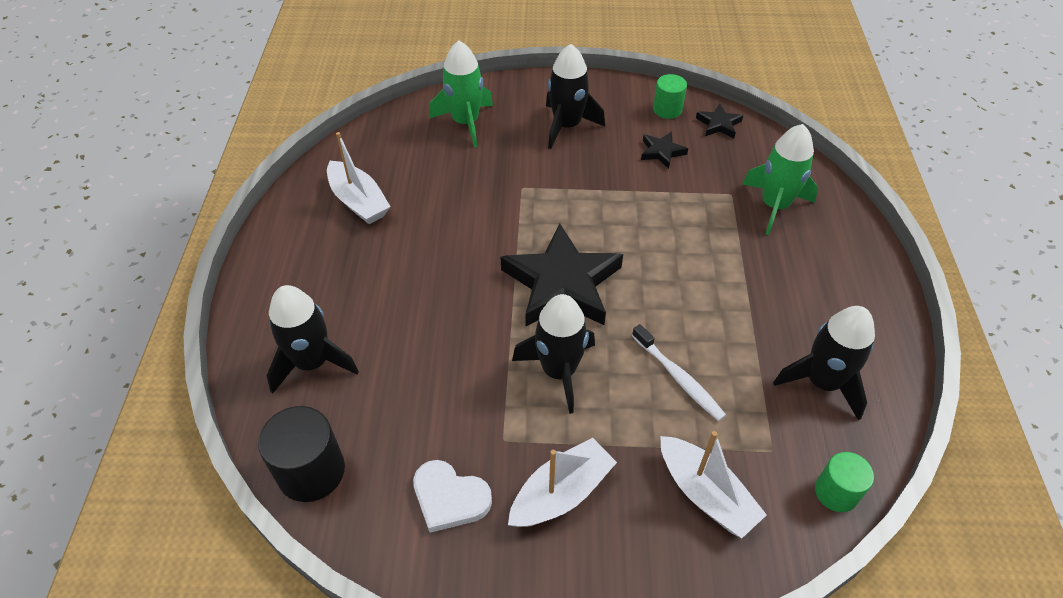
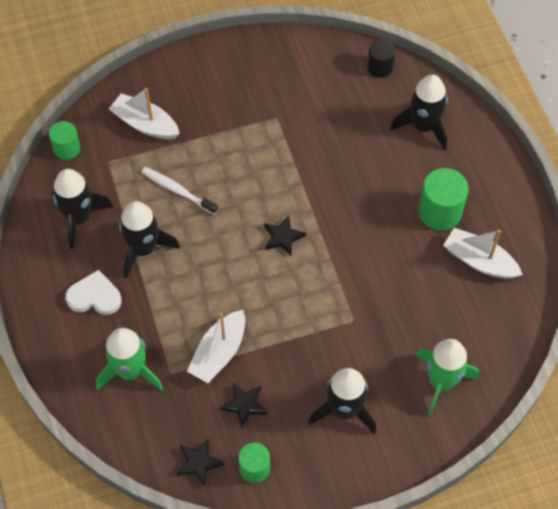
camera: 160 degrees right, 10 degrees up
black cylinder [258,406,345,502] -> black cylinder [367,40,396,78], size x0.63
white heart [413,460,492,533] -> white heart moved to [65,270,122,315]
black star [500,224,623,326] -> black star [264,215,306,256], size x0.45
white boat [508,438,617,527] -> white boat moved to [187,310,245,383]
black rocket [512,294,595,414] -> black rocket moved to [119,201,180,278]
none -> green cylinder [418,168,468,230]

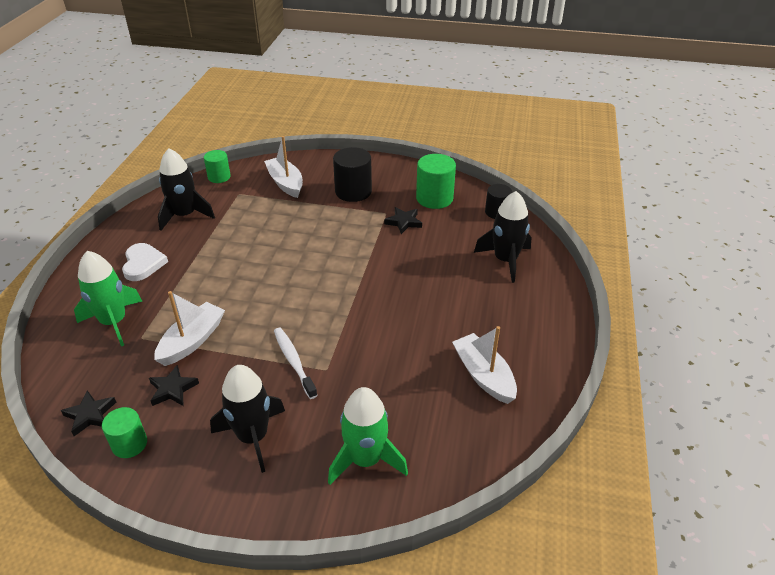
camera: 30 degrees right, 20 degrees down
white heart [65,270,122,315] -> white heart turned 45 degrees clockwise [122,243,168,281]
black rocket [119,201,180,278] -> none
white toothbrush [142,167,218,215] -> white toothbrush moved to [274,328,318,399]
white boat [187,310,245,383] -> white boat turned 150 degrees clockwise [154,291,225,366]
black star [264,215,306,256] -> black star moved to [384,207,422,234]
green cylinder [418,168,468,230] -> green cylinder moved to [416,154,456,209]
none -> black cylinder [333,147,372,202]

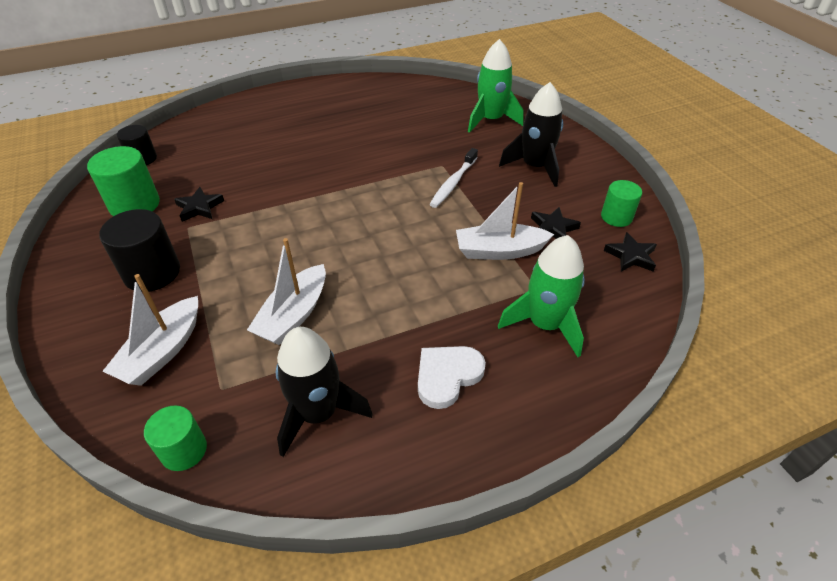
camera: 125 degrees left, 5 degrees up
white boat [452,326,517,404] -> white boat moved to [247,238,326,345]
black rocket [474,191,531,283] -> none

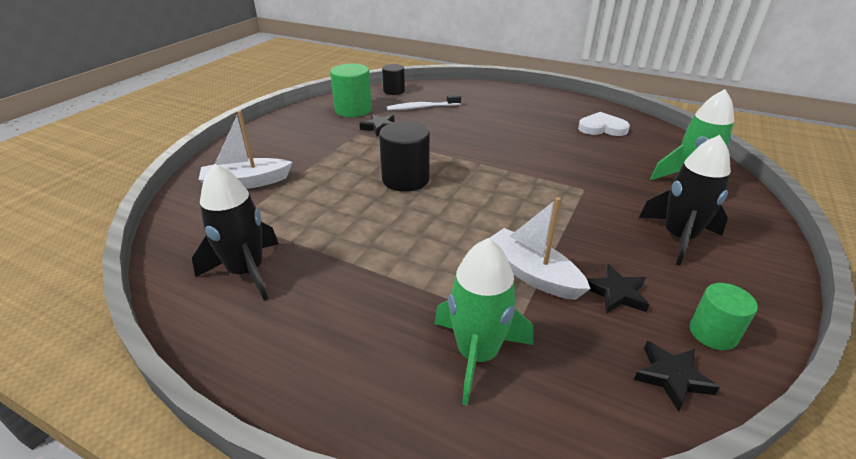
camera: 50 degrees right, 10 degrees down
black cylinder [99,209,180,292] -> black cylinder moved to [379,121,430,192]
green cylinder [144,405,207,471] -> none
white boat [247,238,326,345] -> none
white heart [418,346,486,409] -> white heart moved to [578,112,630,136]
white toothbrush [429,148,478,208] -> white toothbrush moved to [387,95,461,111]

